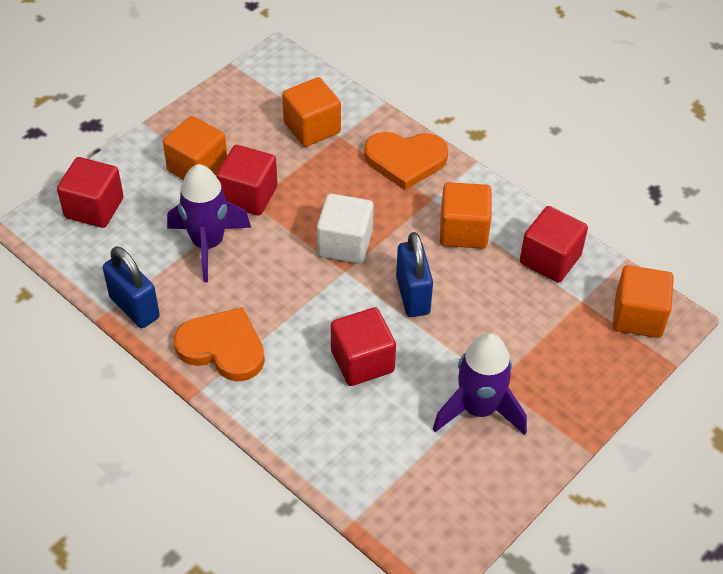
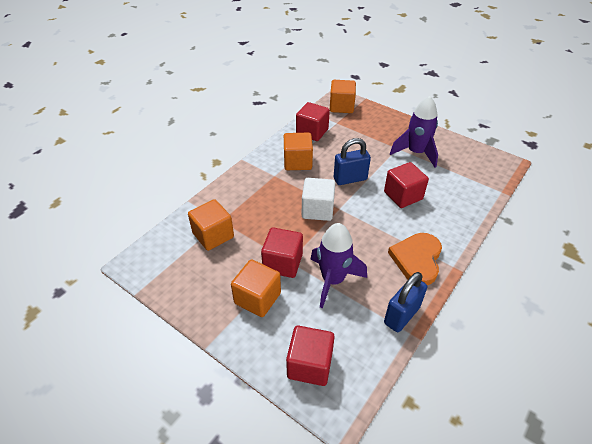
camera: 95 degrees left, 5 degrees down
orange heart [364,132,448,190] -> none

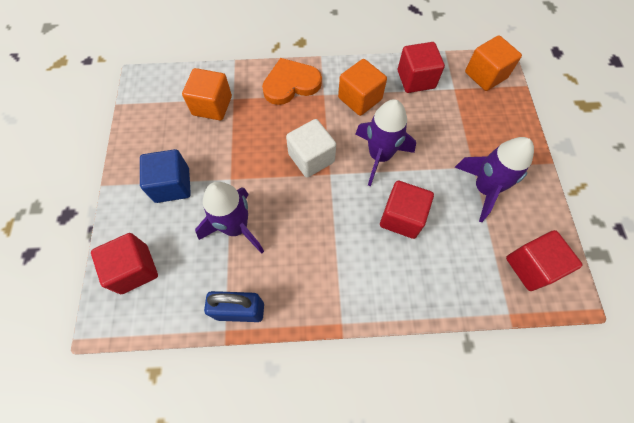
camera: 50 degrees right, 20 degrees up
orange cube [231,259,281,317] -> blue cube [140,149,191,203]
red cube [261,227,303,278] -> red cube moved to [506,230,582,291]
blue padlock [334,138,371,185] -> purple rocket [356,99,416,186]
orange heart [388,233,442,285] -> orange heart moved to [262,58,322,105]

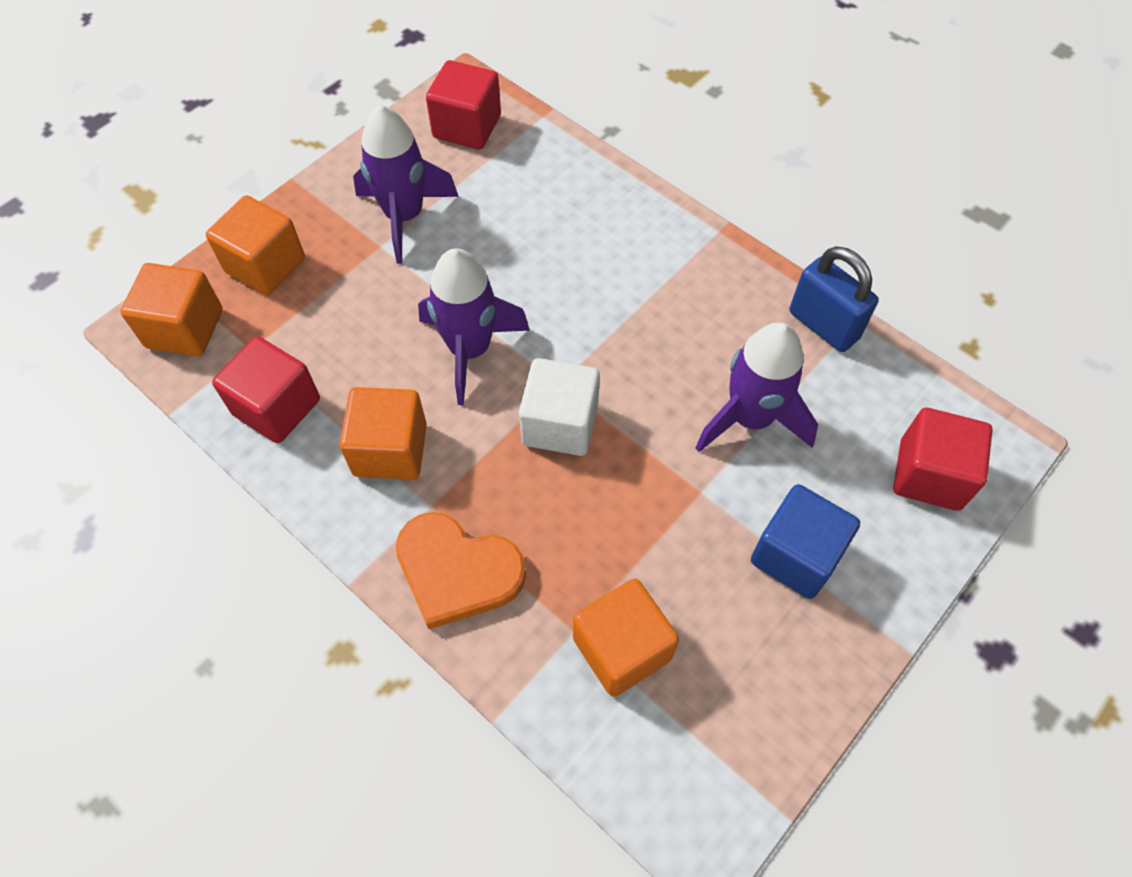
camera: 135 degrees left, 5 degrees down
red cube [380,181,434,239] -> none
none -> orange cube [206,195,305,295]

